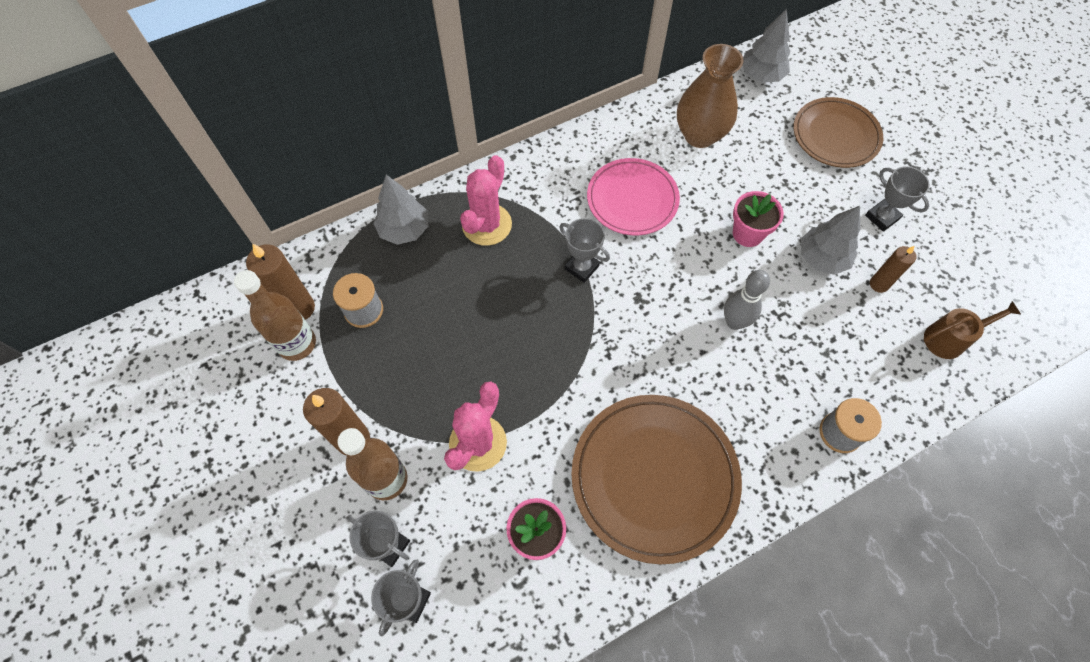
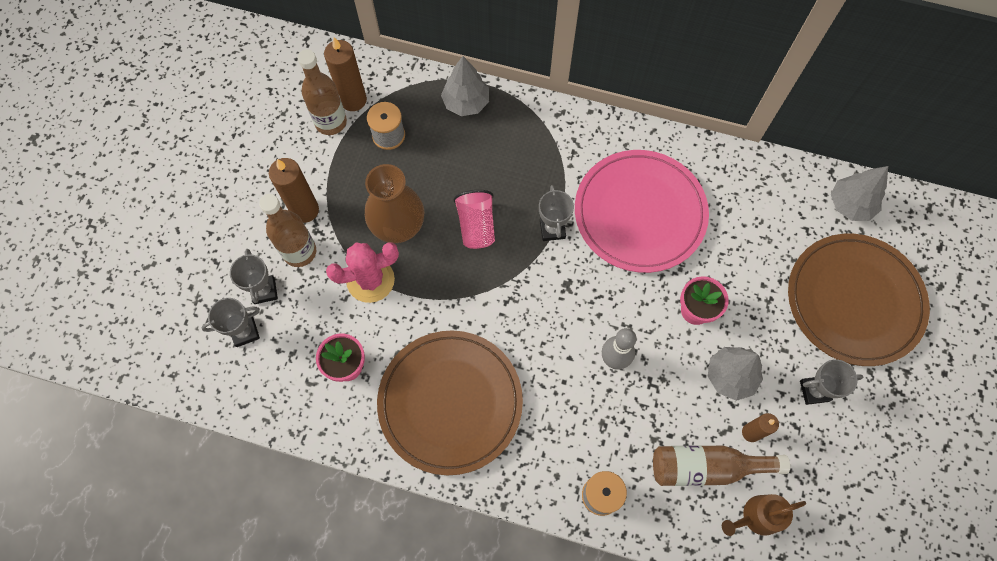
camera: 45 degrees right, 5 degrees up
pink cactus [460,155,512,246] -> none
pink plate [587,158,680,235] -> pink plate [575,150,709,273], size x1.52
brown vase [677,44,743,148] -> brown vase moved to [365,164,424,243]
brown plate [793,97,883,168] -> brown plate [788,234,930,366], size x1.52
grey trophy [865,166,930,232] -> grey trophy turned 75 degrees clockwise [800,359,863,405]
brown watering can [924,301,1021,359] -> brown watering can turned 135 degrees clockwise [722,494,806,536]
none -> pink cup [453,190,495,249]
none -> brown bottle [653,445,790,486]

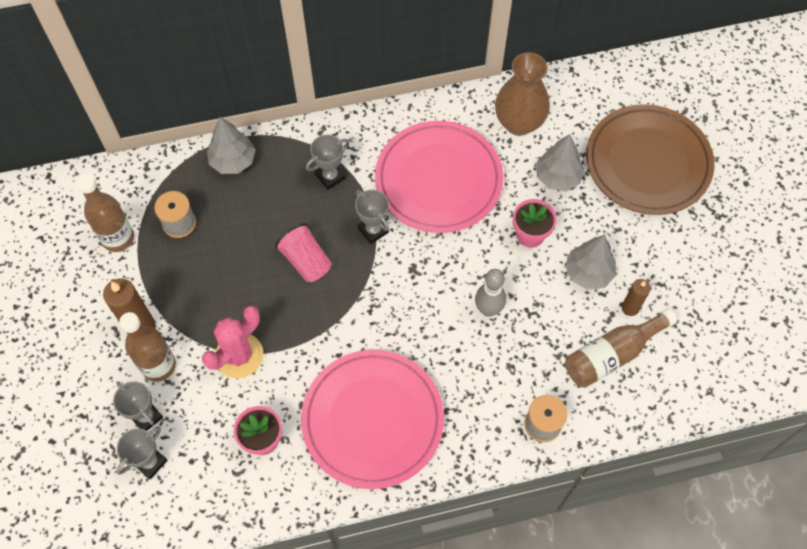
camera: 30 degrees left, 5 degrees down
brown candle [324,37,367,111] -> none
brown vase [365,164,424,243] -> brown vase moved to [495,52,550,136]
brown plate [377,330,523,475] -> pink plate [301,350,444,489]
brown watering can [722,494,806,536] -> none
grey trophy [800,359,863,405] -> grey trophy moved to [306,135,350,190]
grey tree [831,166,888,221] -> grey tree moved to [536,134,585,191]

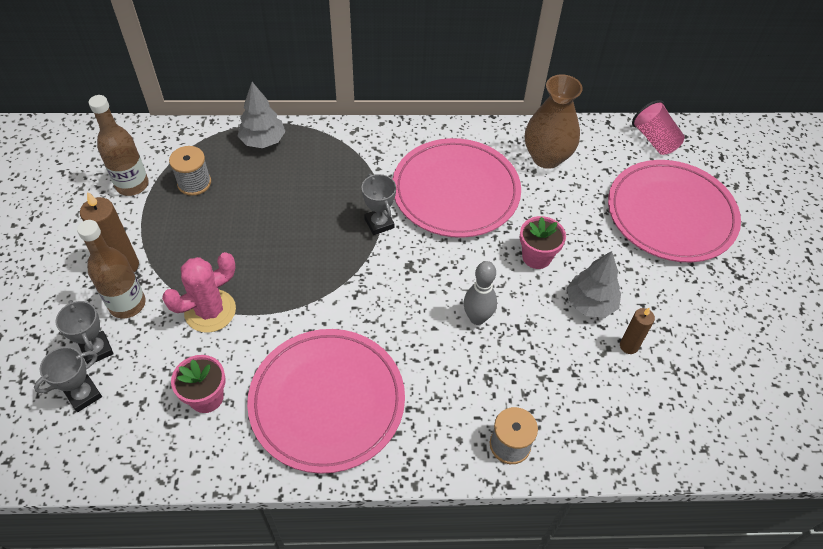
camera: 10 degrees right, 10 degrees down
pink cup [275,223,331,282] -> pink cup moved to [632,100,685,155]
grey trophy [306,135,350,190] -> none
grey tree [536,134,585,191] -> none
brown bottle [565,309,677,388] -> none
brown plate [586,104,714,215] -> pink plate [608,160,741,262]

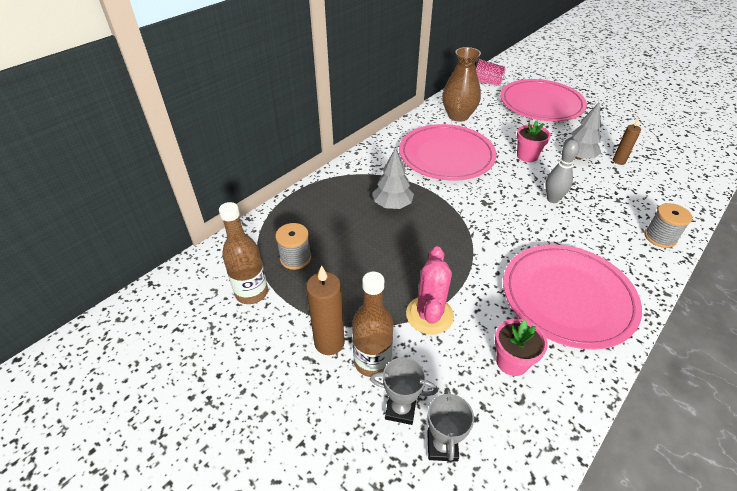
camera: 45 degrees left, 10 degrees down
grey tree [238,82,285,148] -> grey tree moved to [373,148,414,209]
grey trophy [361,174,396,235] -> none

